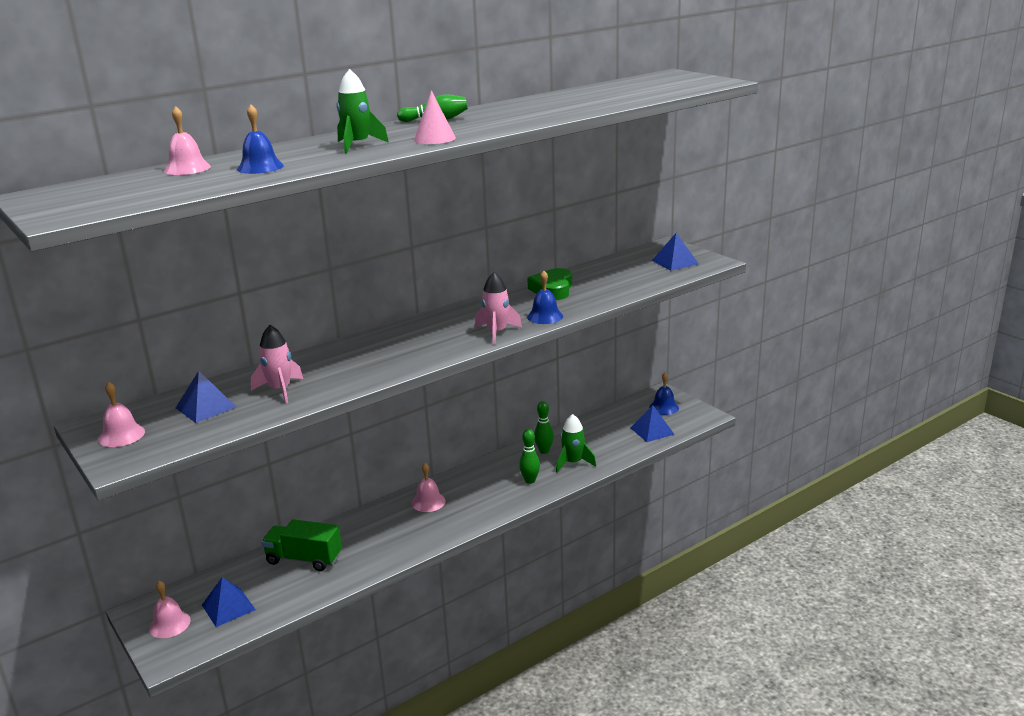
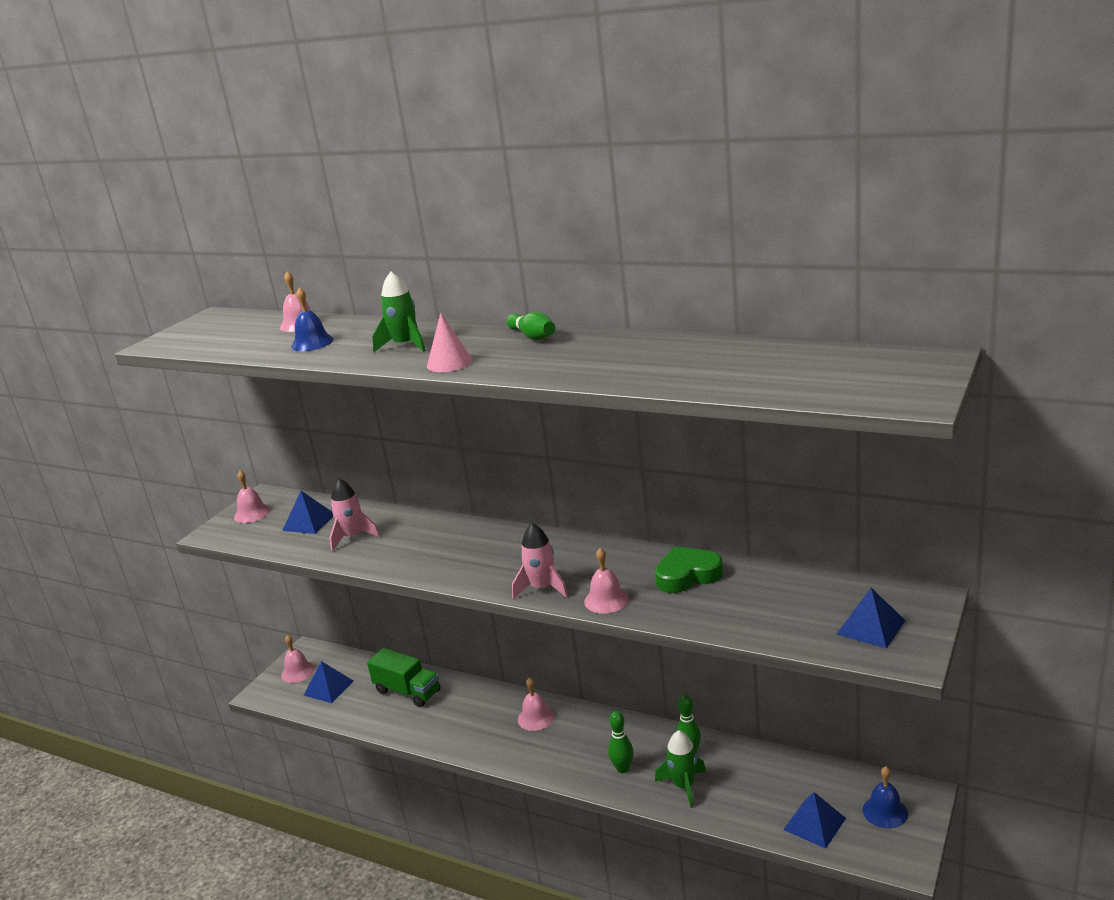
camera: 65 degrees right, 0 degrees up
green truck [261,519,342,571] -> green truck turned 135 degrees clockwise [367,648,440,707]
blue bell [527,271,563,324] -> pink bell [584,548,629,614]

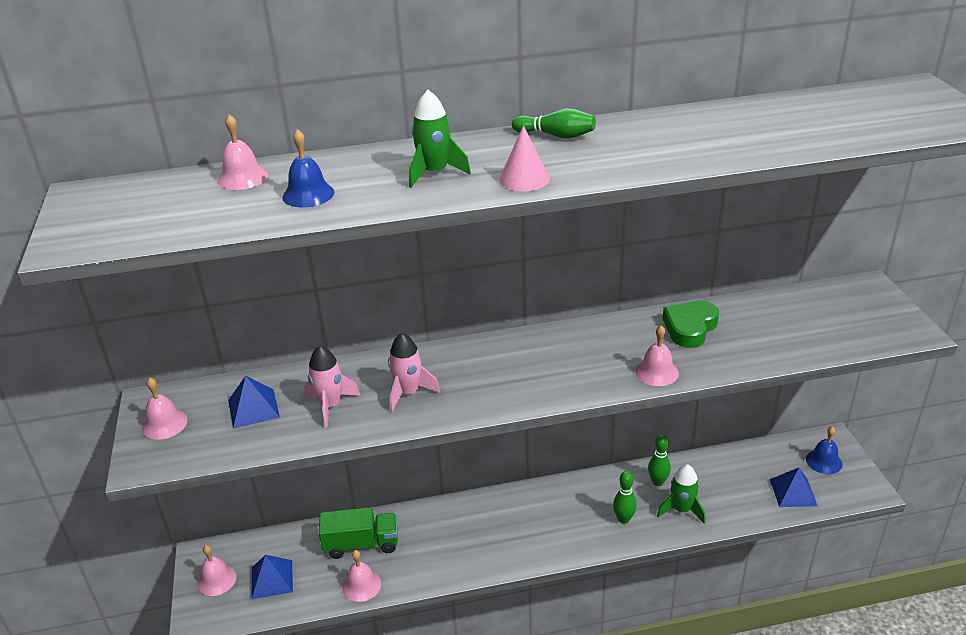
camera: 40 degrees left, 10 degrees up
pink rocket [512,523,568,599] -> pink rocket moved to [388,333,440,412]
pink bell [518,678,554,731] -> pink bell moved to [342,550,381,602]
blue pyramid [837,588,906,649] -> none

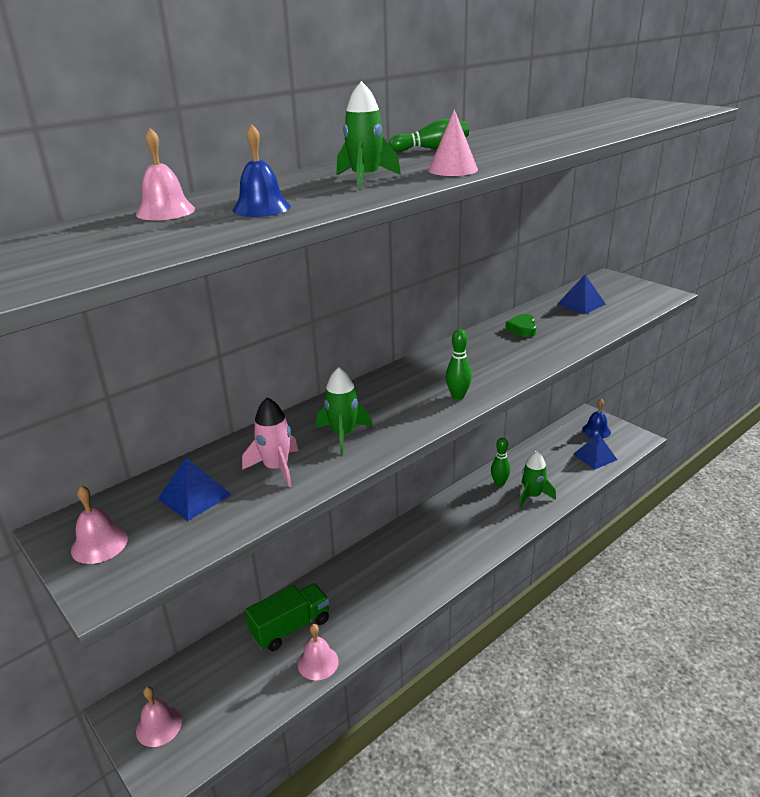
camera: 30 degrees left, 5 degrees down
blue pyramid [251,555,293,599] -> blue pyramid moved to [557,275,606,314]
pink rocket [388,333,440,412] -> green rocket [316,367,372,454]
green bowling pin [613,471,637,524] -> green bowling pin moved to [446,329,472,400]
pink bell [635,325,679,386] -> none
green heart [663,301,719,348] -> green heart [505,314,537,337], size x0.66

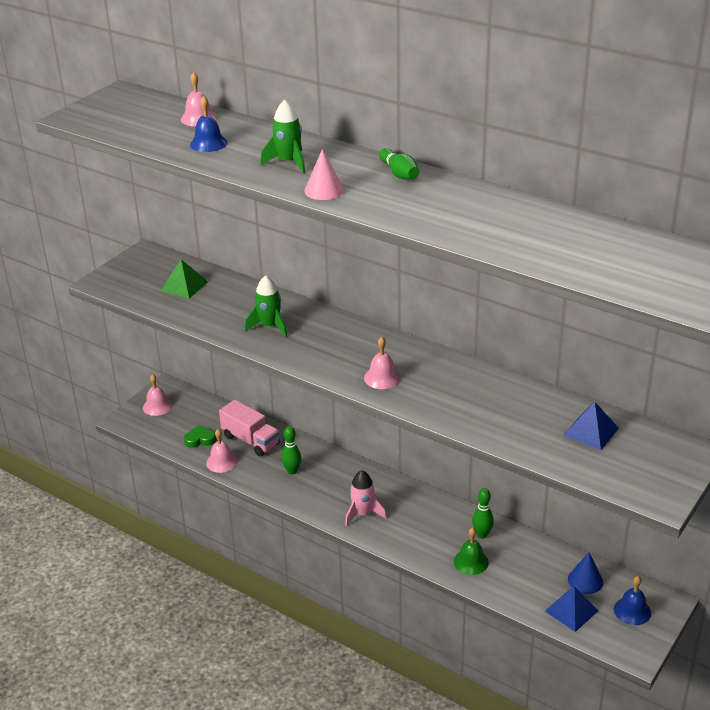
camera: 75 degrees right, 5 degrees up
pink bell [71,486,128,564] -> pink bell moved to [364,337,401,389]
blue pyramid [158,457,232,521] -> green pyramid [161,259,208,299]
pink rocket [242,397,298,487] -> pink rocket moved to [345,470,387,527]
green truck [245,583,329,651] -> pink truck [219,400,280,456]
green bowling pin [446,329,472,400] -> green bowling pin moved to [281,426,301,475]
green heart [505,314,537,337] -> green heart moved to [184,425,216,448]
green rocket [519,451,556,508] -> green bell [454,528,489,575]
none -> blue cone [568,553,603,594]

